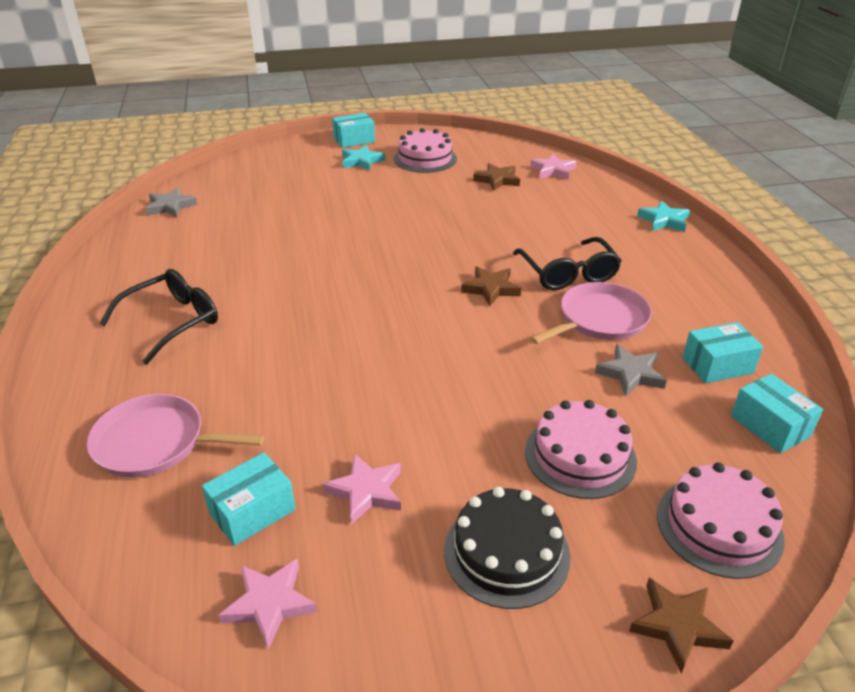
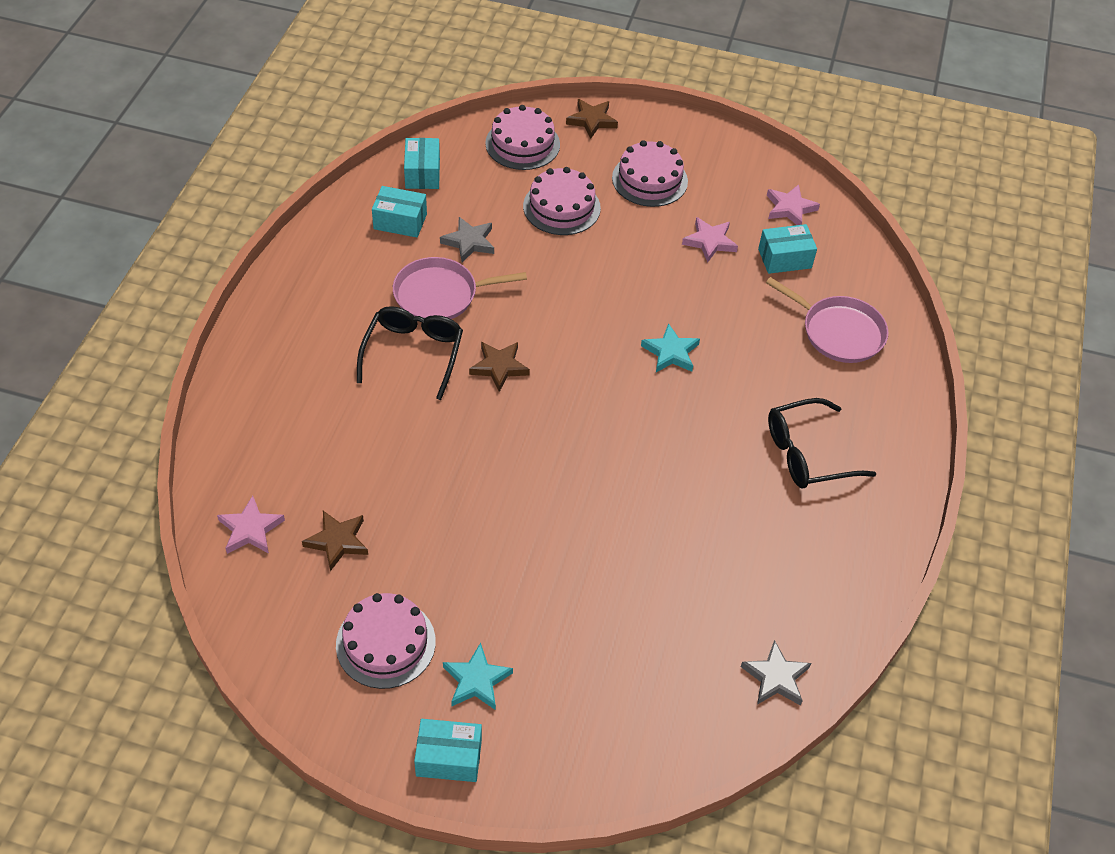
camera: 155 degrees left, 15 degrees up
black cake [444,487,571,609] -> pink cake [612,140,688,207]
turquoise star [637,201,690,232] -> turquoise star moved to [641,323,700,372]

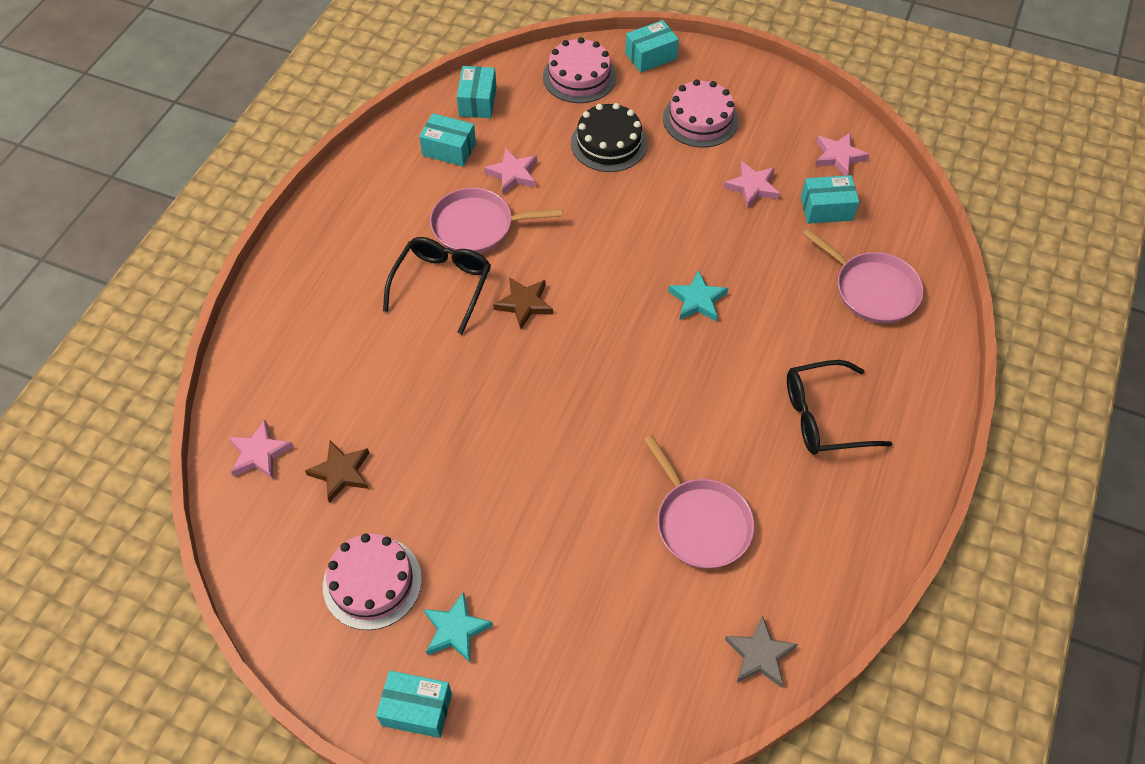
camera: 10 degrees right, 5 degrees up
grey star [440,217,494,262] -> pink star [484,148,537,194]
pink cake [523,167,601,235] -> black cake [571,103,647,172]
brown star [566,99,618,139] -> turquoise box [625,20,679,73]
none -> pink pan [644,435,754,569]

